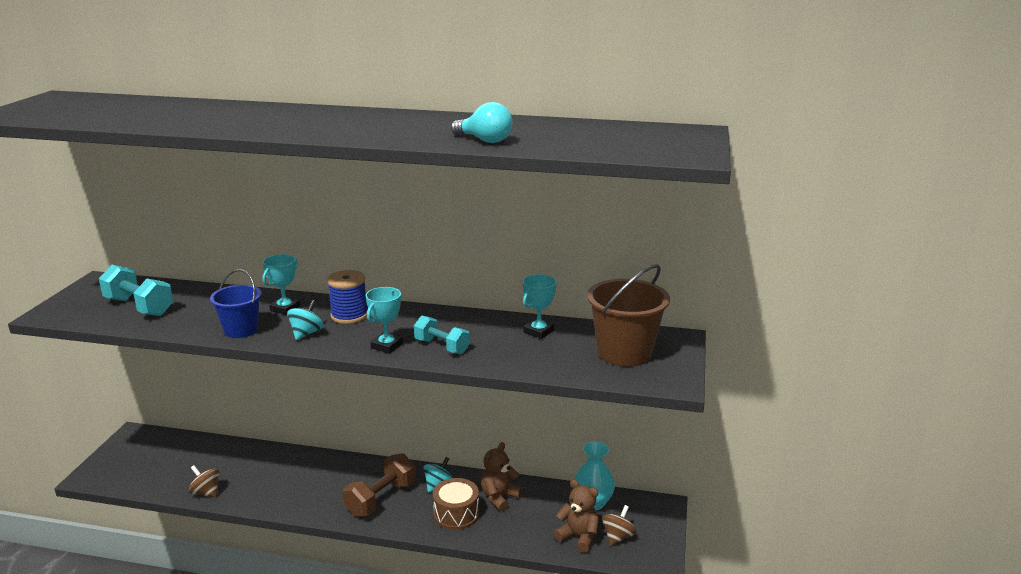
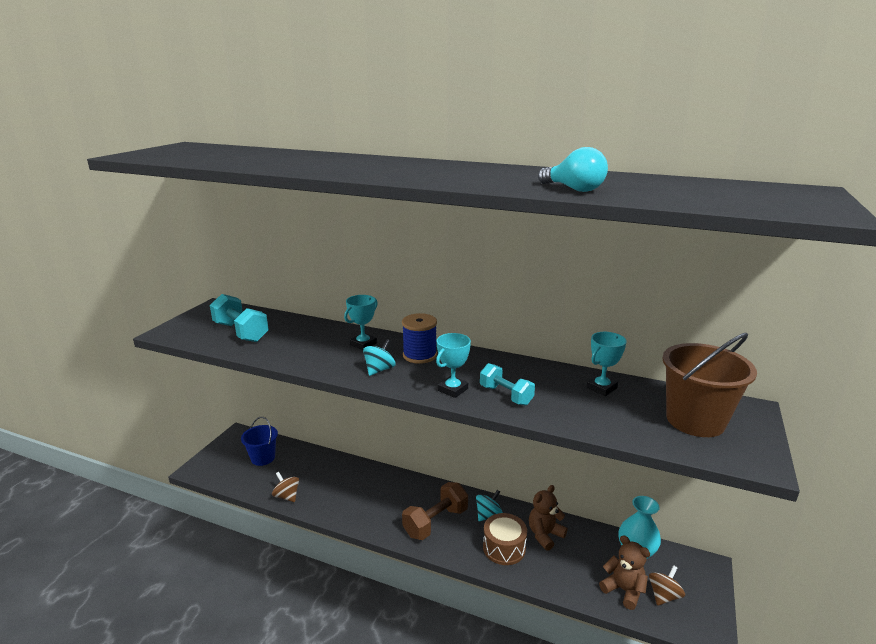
camera: 10 degrees right, 0 degrees up
blue bucket [210,269,262,338] -> blue bucket moved to [241,417,278,466]

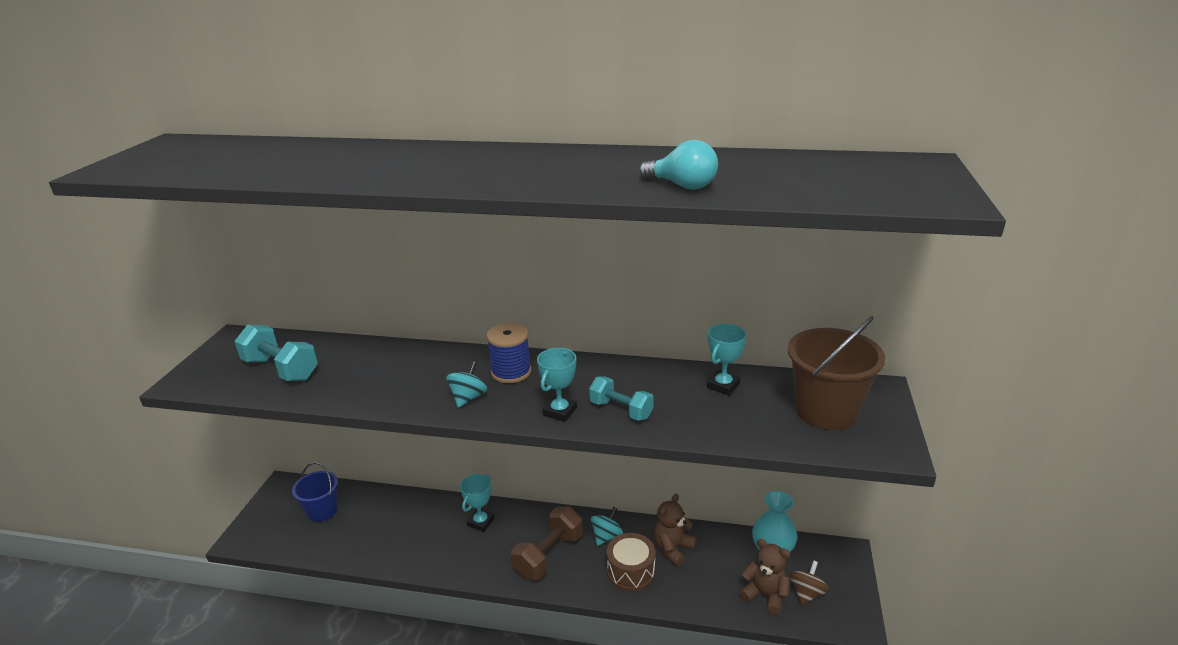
camera: 10 degrees left, 5 degrees up
brown spinning top [272,472,299,502] -> none
turquoise trophy [344,295,378,350] -> turquoise trophy moved to [460,474,495,532]

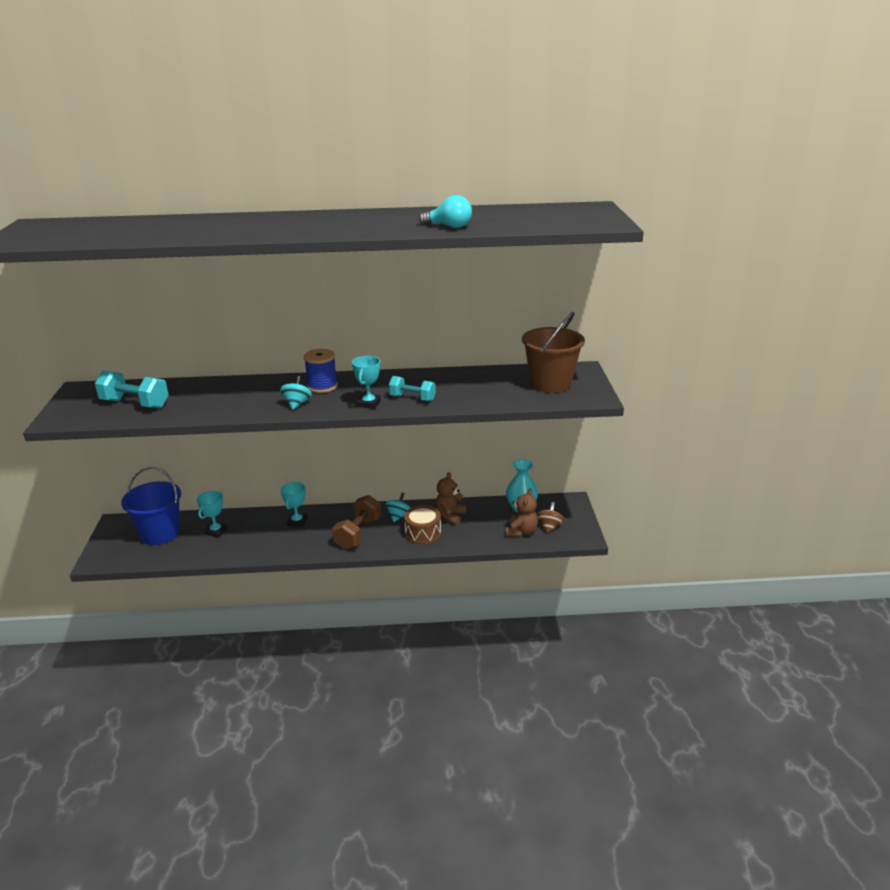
camera: 15 degrees left, 0 degrees up
blue bucket [292,462,338,522] -> blue bucket [121,467,181,545], size x1.56
turquoise trophy [707,324,747,396] -> turquoise trophy moved to [197,491,228,537]
brown teddy bear [739,539,790,615] -> brown teddy bear turned 90 degrees clockwise [506,488,538,537]

